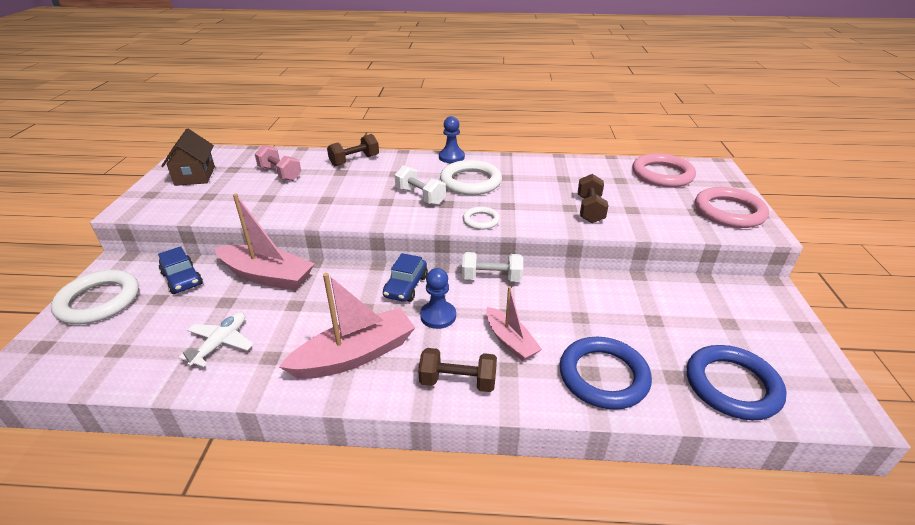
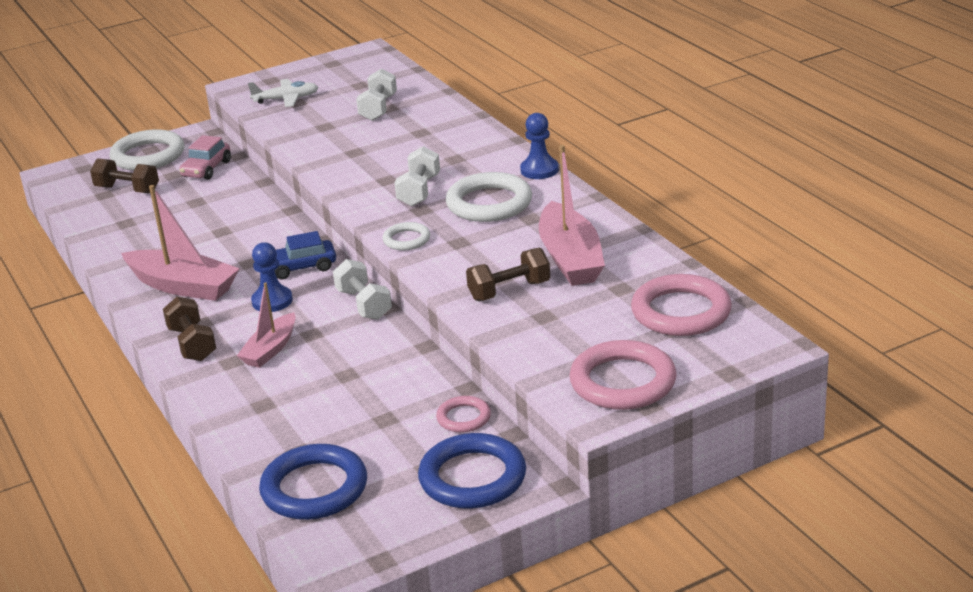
camera: 60 degrees right, 5 degrees down
blue car [158,246,203,294] -> pink car [179,135,231,180]
brown house [161,129,215,186] -> none
white plane [178,312,253,367] -> white plane moved to [248,79,319,107]
pink boat [215,194,315,291] -> pink boat moved to [539,145,605,286]
pink dumbbell [255,145,301,181] -> white dumbbell [356,68,397,121]
brown dumbbell [327,134,379,166] -> brown dumbbell moved to [90,158,159,193]
blue ring [559,337,652,410] -> blue ring moved to [418,433,526,509]
none -> pink ring [436,396,491,433]

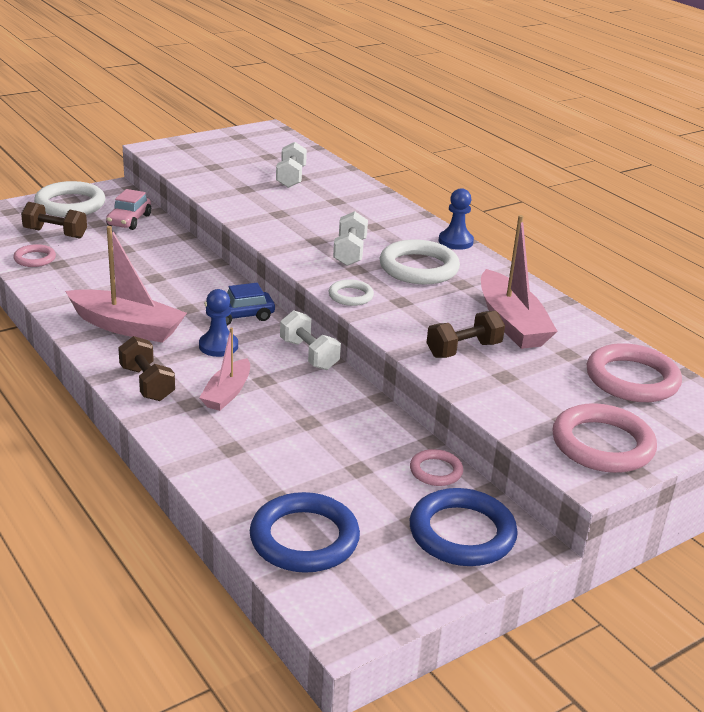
camera: 10 degrees left, 0 degrees up
white plane [248,79,319,107] -> none
none -> pink ring [13,244,56,267]

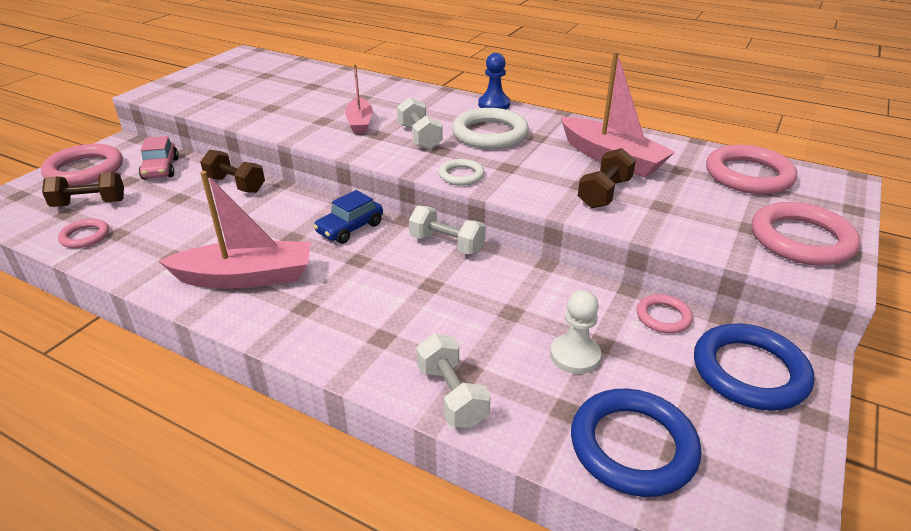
camera: 25 degrees left, 5 degrees up
white ring [34,181,105,217] -> pink ring [41,144,123,186]
brown dumbbell [118,336,175,401] -> brown dumbbell moved to [200,150,265,193]
blue pawn [199,289,238,357] -> none
pink boat [199,328,250,411] -> pink boat moved to [345,64,373,134]
white dumbbell [276,142,307,188] -> white dumbbell moved to [416,334,491,428]
none -> white pawn [550,290,601,374]

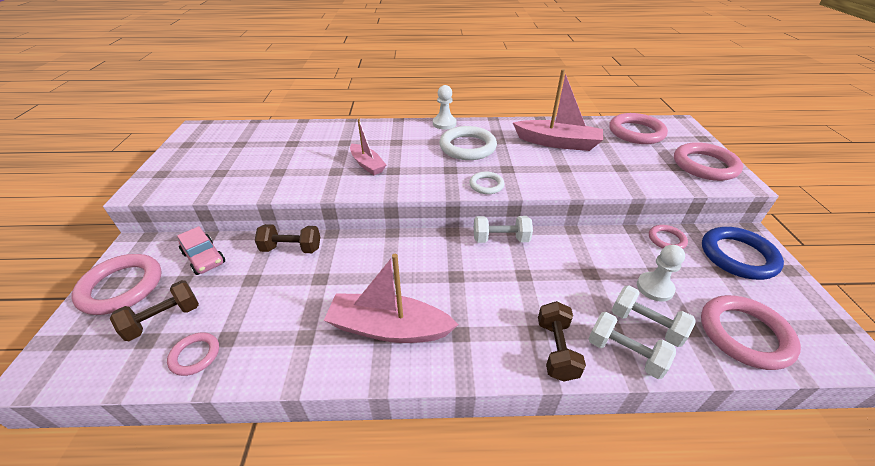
camera: 30 degrees left, 5 degrees up
pink boat [159,171,311,289] -> pink boat turned 135 degrees counterclockwise [324,254,459,343]
blue car [313,190,383,244] -> none
white dumbbell [397,97,443,150] -> white dumbbell moved to [612,285,695,347]
blue pawn [478,53,510,109] -> white pawn [433,85,457,129]
blue ring [571,389,701,497] -> pink ring [701,295,801,370]
brown dumbbell [578,148,636,208] -> brown dumbbell moved to [538,301,586,382]

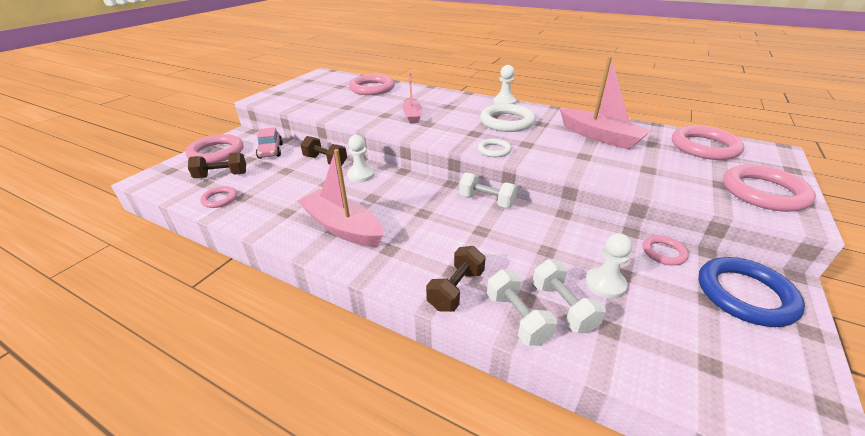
camera: 30 degrees right, 5 degrees down
pink ring [701,295,801,370] -> pink ring moved to [349,74,395,95]
none -> white pawn [347,135,374,182]

